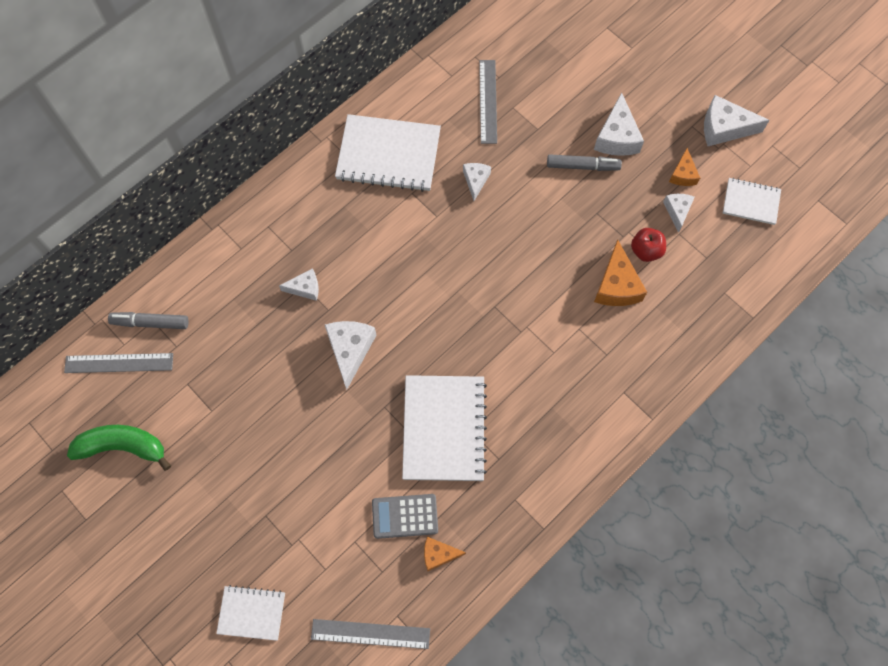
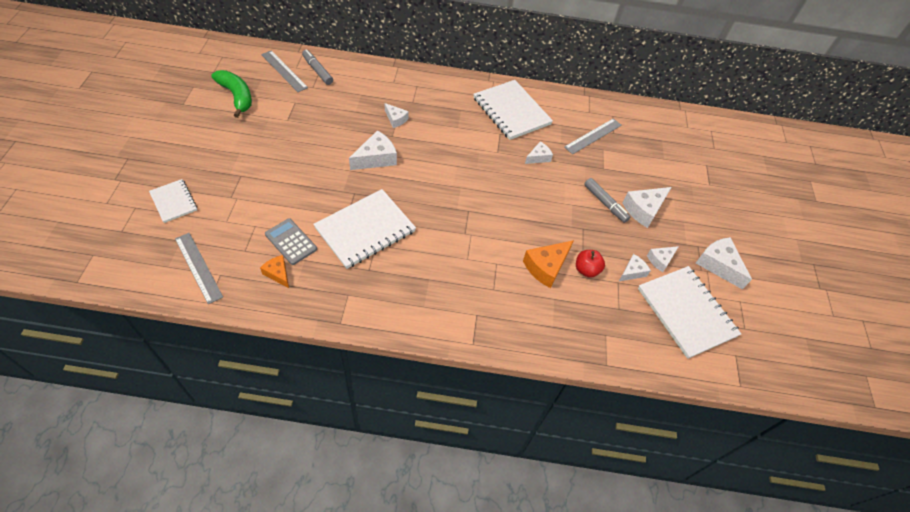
camera: 45 degrees right, 15 degrees down
orange cheese [669,148,700,186] -> white cheese [647,246,679,272]
white notebook [723,178,781,225] -> white notebook [638,266,741,359], size x1.84

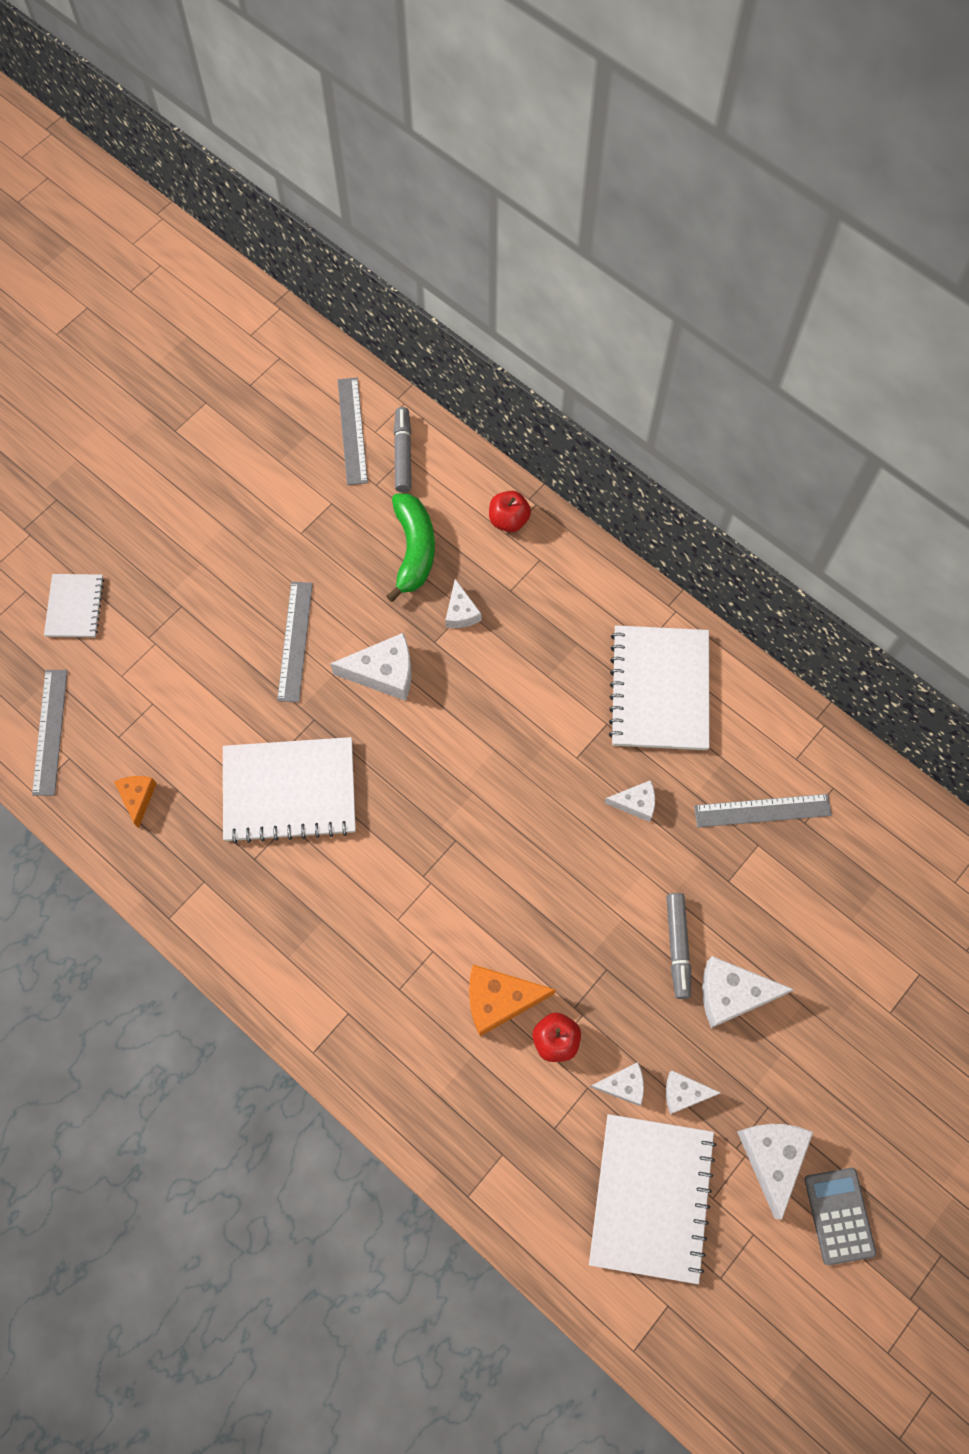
camera: 40 degrees right, 15 degrees up
green banana [211,70,252,118] -> green banana moved to [386,493,435,602]
grey calculator [265,218,317,265] -> grey calculator moved to [805,1168,876,1265]
none -> grey ruler [277,582,313,702]
none -> red apple [489,491,531,532]

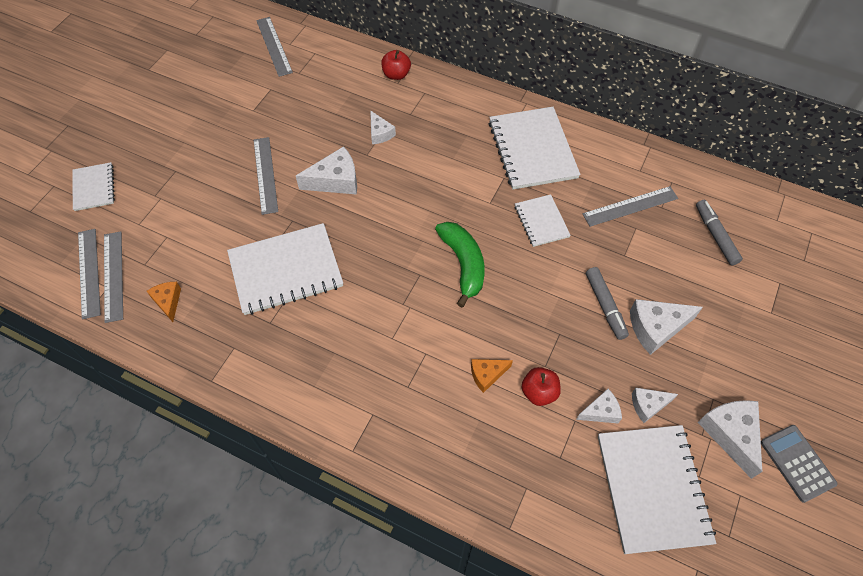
camera: 15 degrees left, 10 degrees down
green banana [386,493,435,602] -> green banana moved to [435,222,485,307]
grey marker [394,407,411,493] -> grey marker moved to [696,200,743,265]
orange cheese [469,965,556,1036] -> orange cheese [471,359,513,393], size x0.60
white cheese [605,780,655,822] -> white notebook [515,194,571,247]
none -> grey ruler [104,232,123,323]

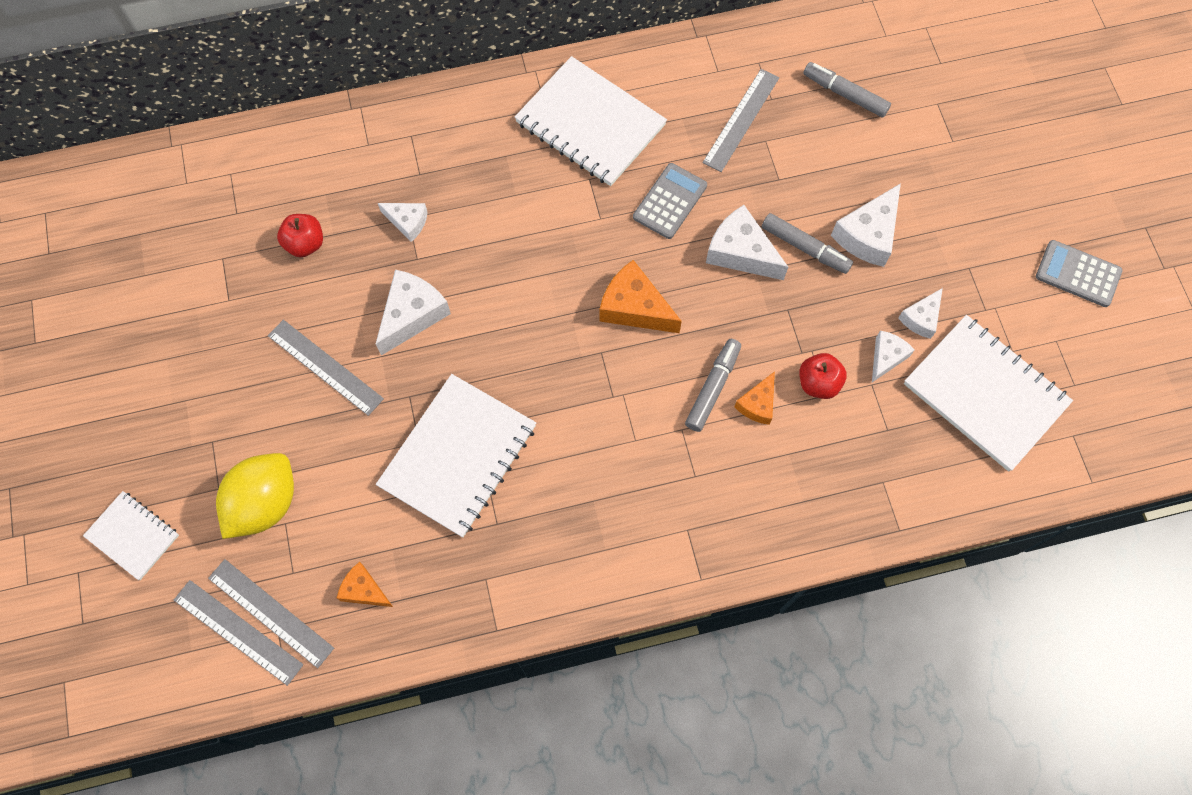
camera: 40 degrees left, 10 degrees up
grey ruler [256,17,293,77] -> none
red apple [381,50,411,80] -> red apple moved to [277,214,323,257]
green banana [435,222,485,307] -> orange cheese [599,260,682,333]
white notebook [515,194,571,247] -> grey calculator [633,163,707,239]
white cheese [698,400,762,479] -> white cheese moved to [706,205,788,280]
none -> yellow lemon [216,453,294,539]
none -> grey marker [685,339,741,432]

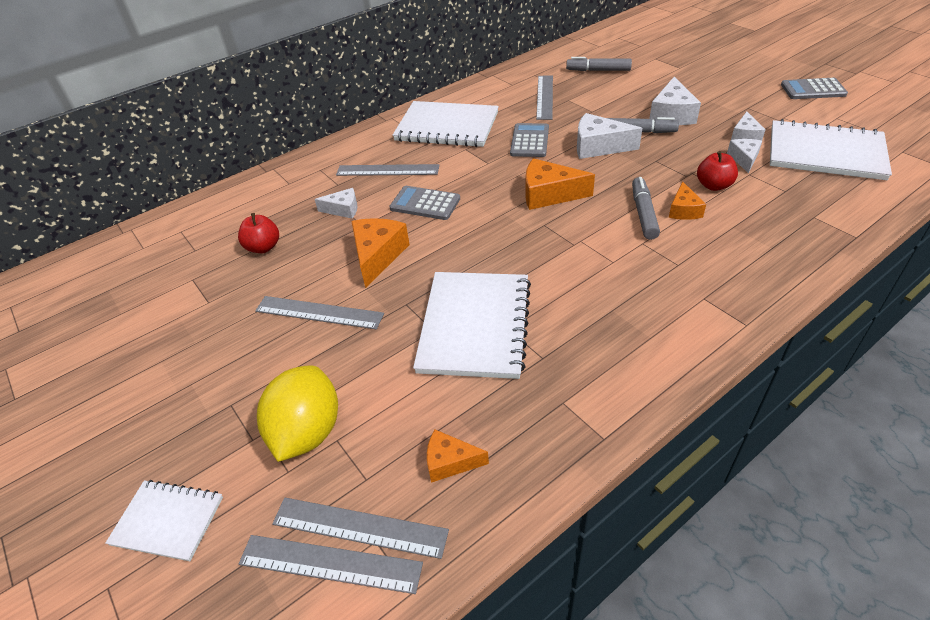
camera: 20 degrees left, 25 degrees down
white cheese [376,270,451,356] -> orange cheese [352,218,410,288]
none -> grey ruler [336,164,439,176]
none -> grey calculator [390,186,460,220]

